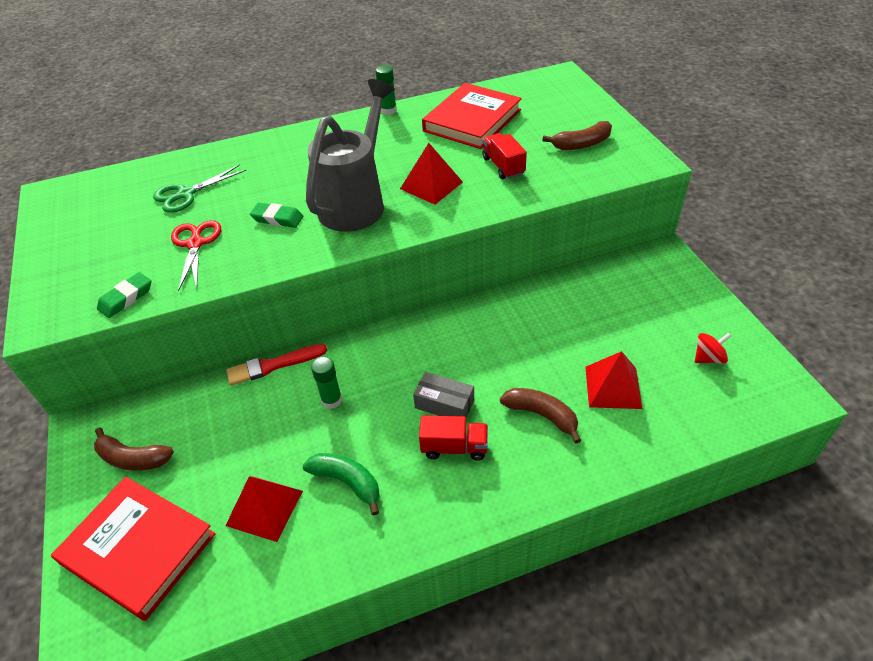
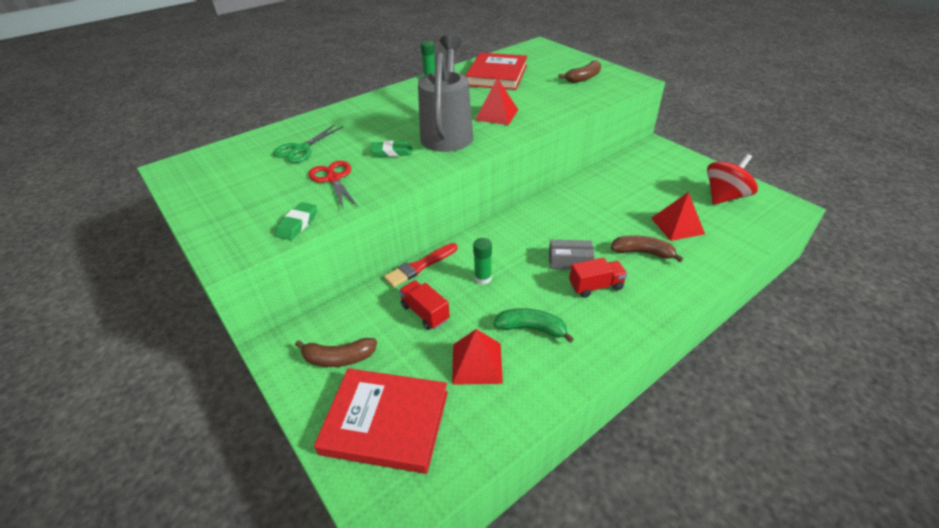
camera: 20 degrees left, 5 degrees down
red truck [482,133,527,179] -> red truck moved to [399,280,450,330]
red spinning top [695,333,731,364] -> red spinning top [707,154,758,205], size x1.90

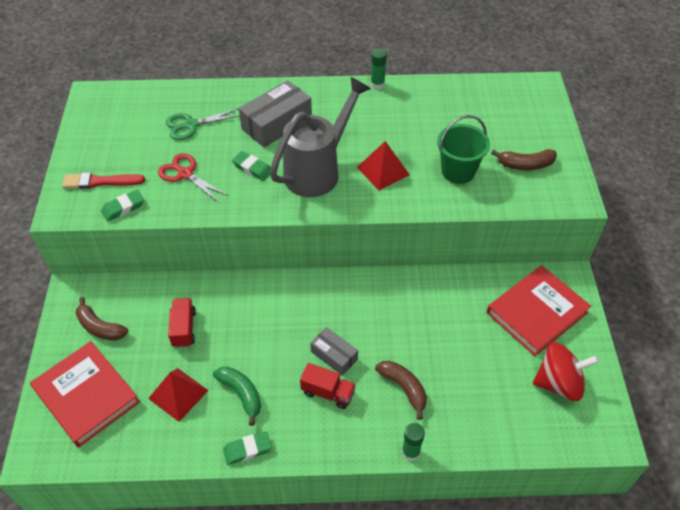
camera: 35 degrees right, 10 degrees up
red scissors [308,161,358,209] -> red scissors turned 60 degrees counterclockwise [158,153,229,203]
red brush [384,243,457,287] -> red brush moved to [62,172,145,189]
red book [465,53,528,90] -> red book moved to [486,265,591,356]
green glue stick [473,238,492,285] -> green glue stick moved to [402,423,425,461]
red pyramid [651,192,705,241] -> none
none -> green eraser [223,431,272,465]
none -> grey box [239,80,312,148]
none -> green bucket [437,115,490,184]

